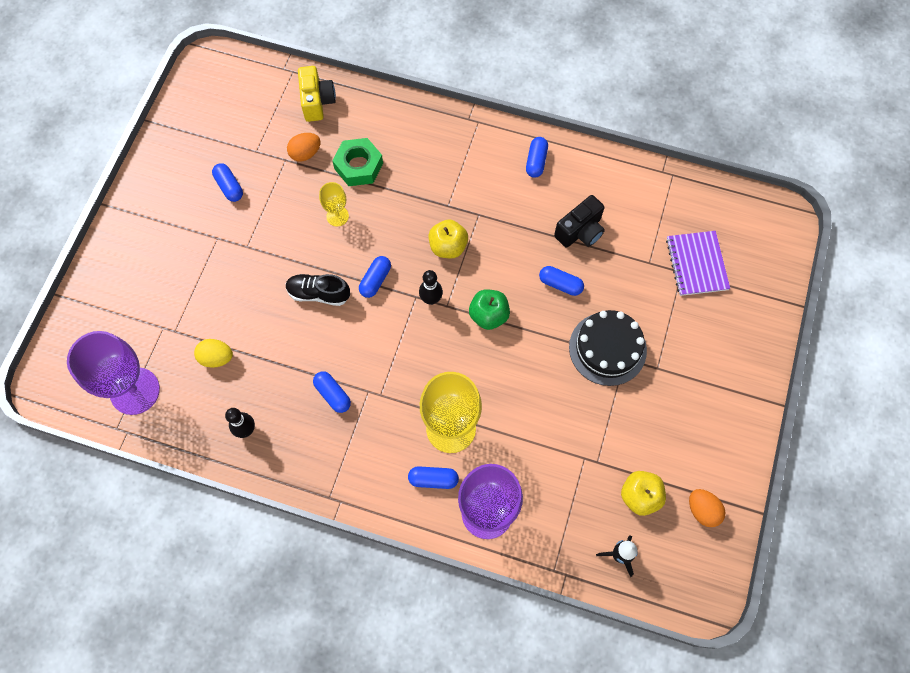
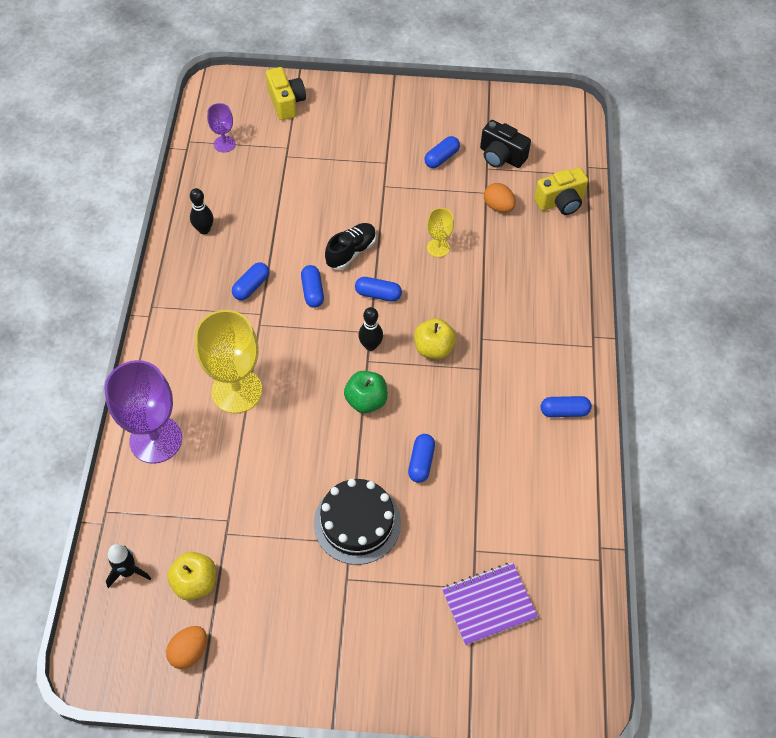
camera: 75 degrees right, 10 degrees down
purple goblet [67,331,160,415] -> purple goblet [207,103,235,152], size x0.49
yellow egg [194,339,233,368] -> none
black shoe [285,274,350,306] -> black shoe turned 45 degrees clockwise [325,223,376,270]
green nut [332,138,383,186] -> none
blue capsule [408,466,459,489] -> blue capsule moved to [301,265,324,308]
black camera [554,195,605,248] -> black camera moved to [480,120,531,168]
none -> yellow camera [266,67,306,120]

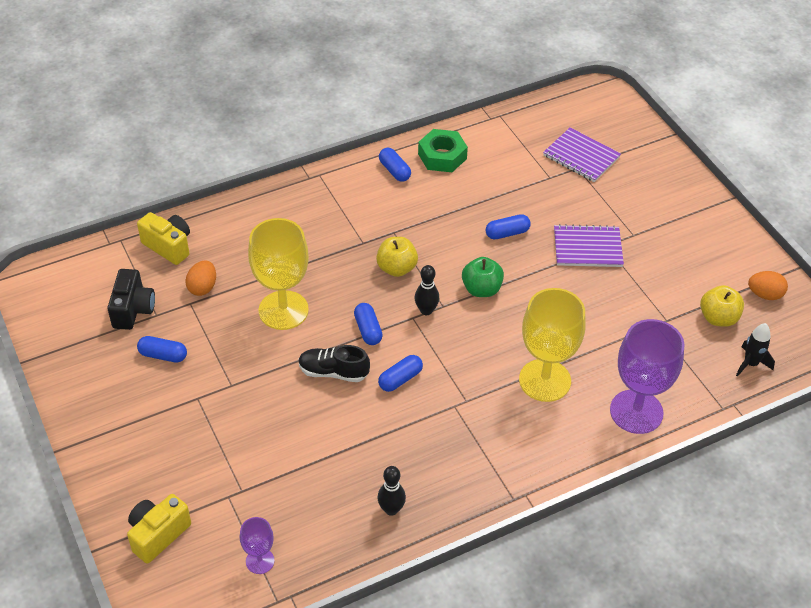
camera: 120 degrees left, 10 degrees down
blue capsule [232,262,269,300] -> none
black cake [314,479,401,565] -> purple notebook [554,224,624,267]
yellow goblet [427,208,454,257] -> yellow goblet [248,218,309,330], size x2.04
none -> green nut [418,129,468,172]

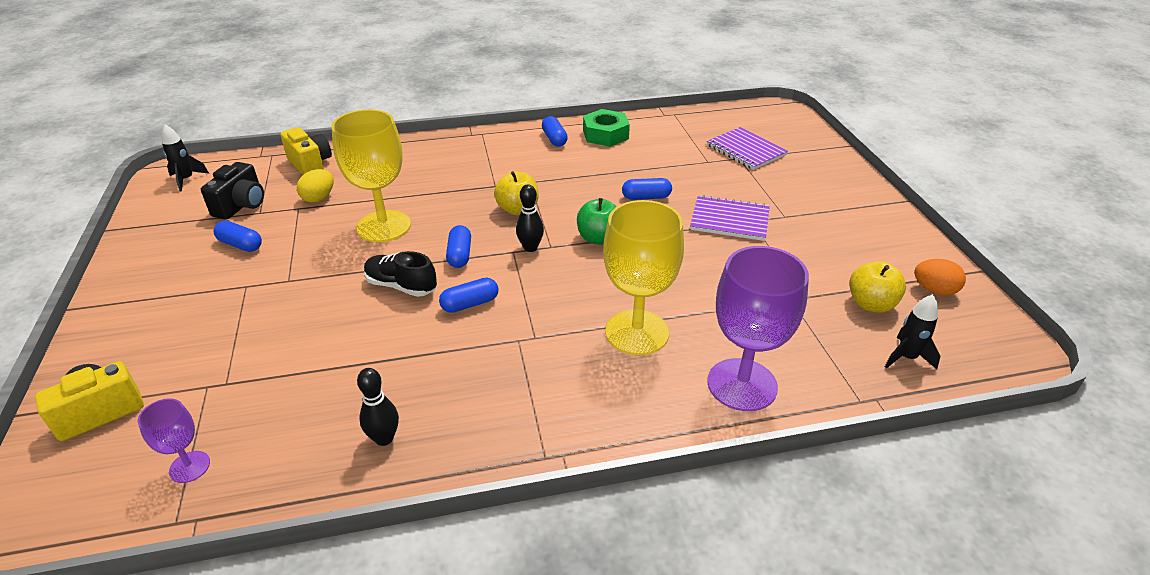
camera: 15 degrees right, 10 degrees down
orange egg [185,260,216,296] -> yellow egg [297,169,334,203]
none -> black rocket [162,125,209,191]

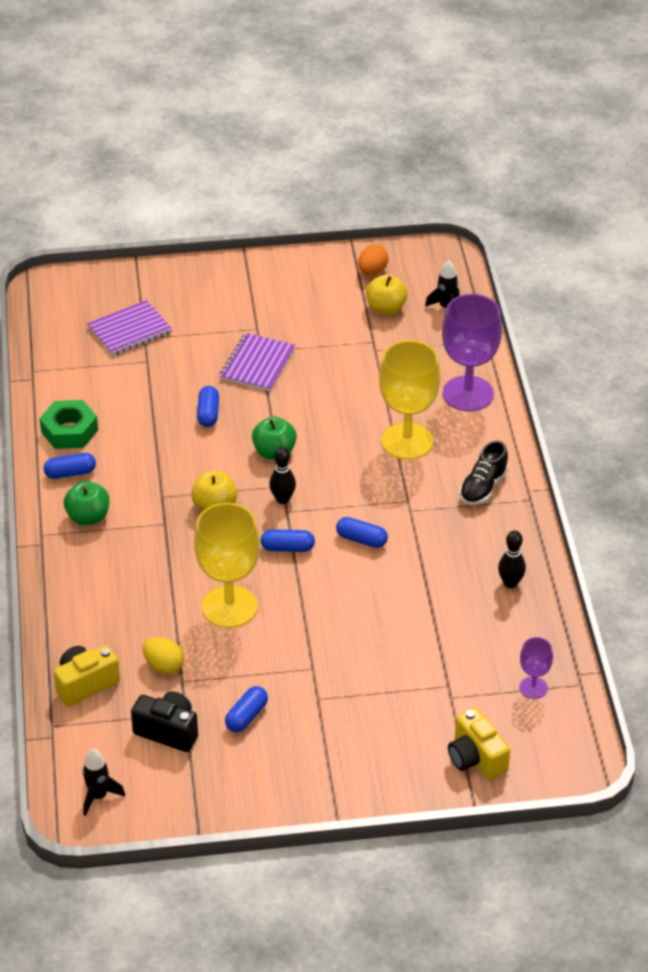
camera: 85 degrees left, 5 degrees up
black shoe [364,251,437,297] -> black shoe moved to [460,440,508,505]
blue capsule [439,278,499,313] -> blue capsule turned 45 degrees counterclockwise [336,517,388,548]
none -> green apple [64,481,110,526]

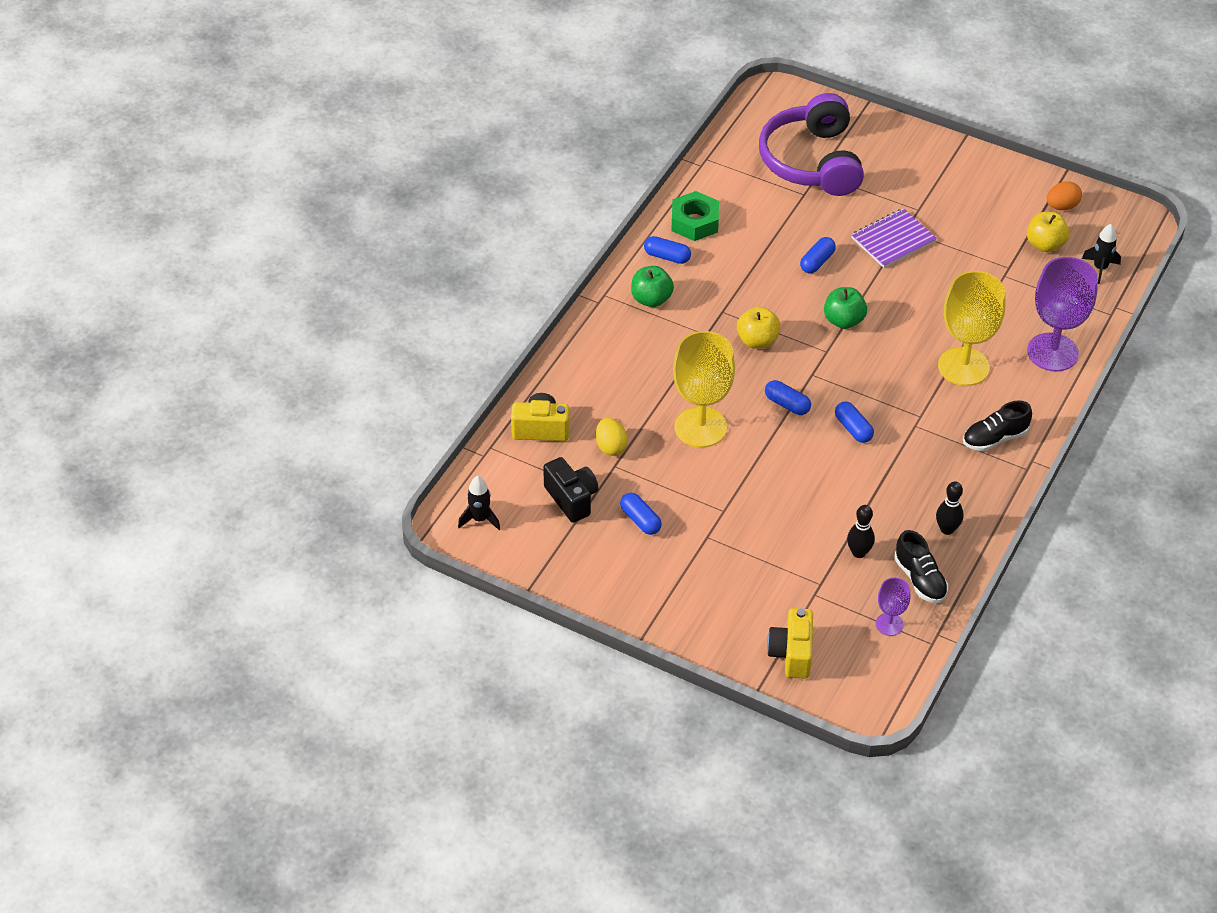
camera: 35 degrees right, 5 degrees up
purple notebook [87,300,173,356] -> purple headphones [759,93,864,196]
blue capsule [225,686,268,732] -> blue capsule turned 75 degrees clockwise [620,493,662,535]
black bowling pin [269,447,296,504] -> black bowling pin moved to [847,505,875,558]
none -> black shoe [894,530,948,603]

